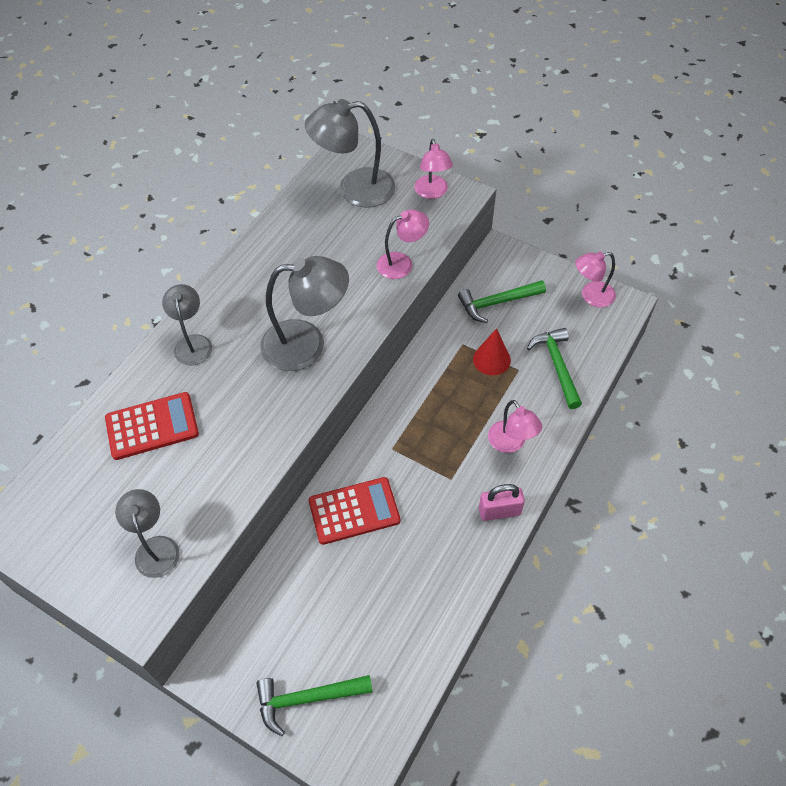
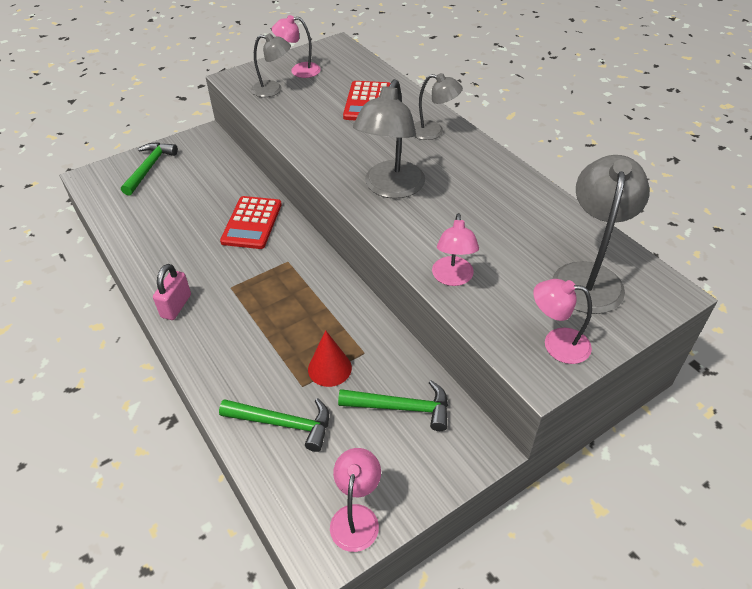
camera: 115 degrees right, 10 degrees down
green hammer [458,280,546,323] -> green hammer turned 90 degrees clockwise [338,380,448,431]
pink lamp [488,400,542,453] -> pink lamp moved to [272,15,321,78]

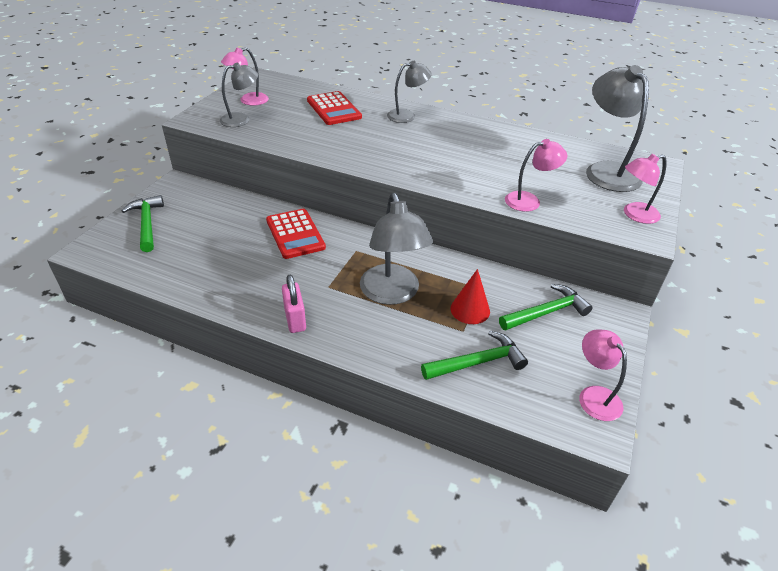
camera: 35 degrees left, 5 degrees down
grey lamp [353,79,425,199] -> grey lamp moved to [360,193,433,305]
pink lamp [432,213,479,286] -> pink lamp turned 75 degrees counterclockwise [505,139,568,212]

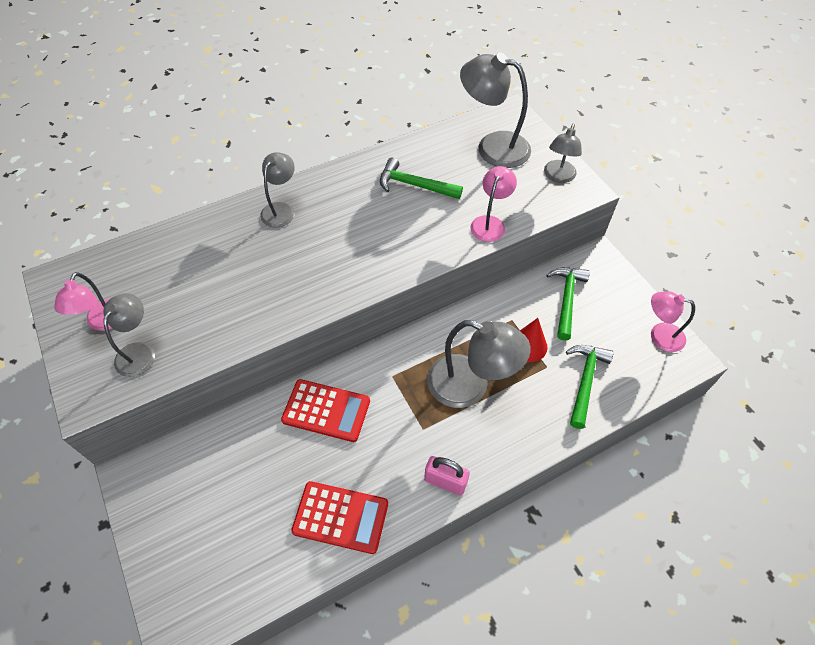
camera: 50 degrees left, 15 degrees up
green hammer [122,195,164,252] -> green hammer moved to [380,157,463,199]
red calculator [307,91,362,125] -> red calculator moved to [291,481,388,554]
pink lamp [624,154,667,224] -> grey lamp [544,124,582,183]

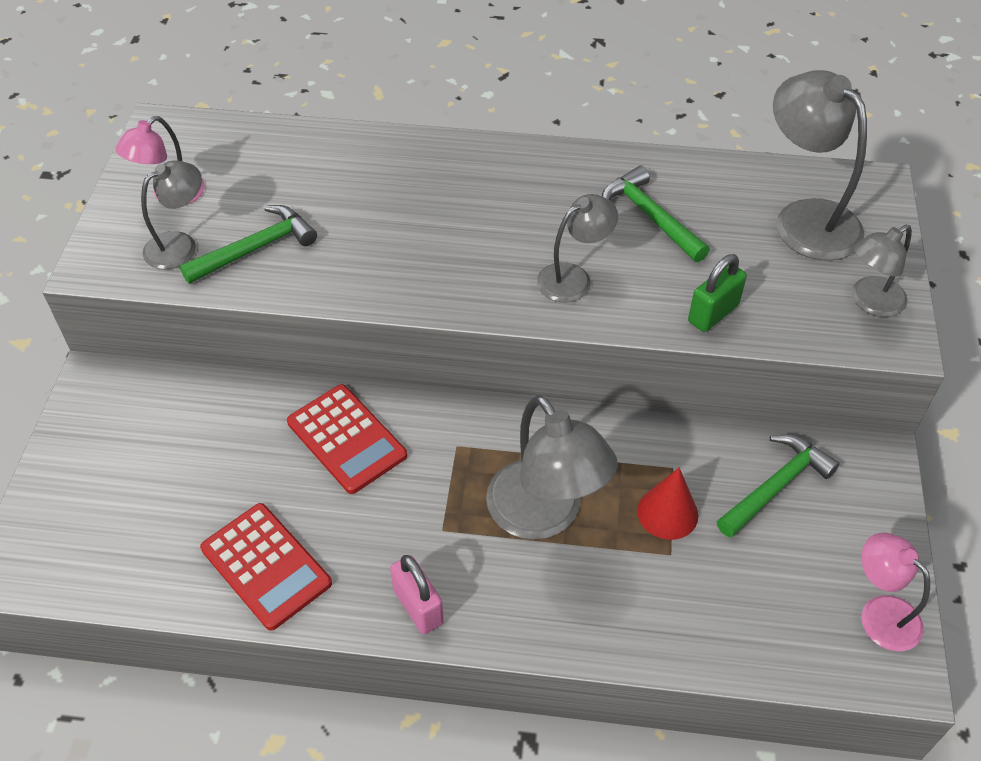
camera: 35 degrees right, 5 degrees down
grey lamp [260,152,295,228] -> grey lamp moved to [537,194,618,302]
pink lamp [471,166,517,242] -> green padlock [688,254,747,332]
green hammer [566,345,614,429] -> green hammer moved to [179,205,317,284]

